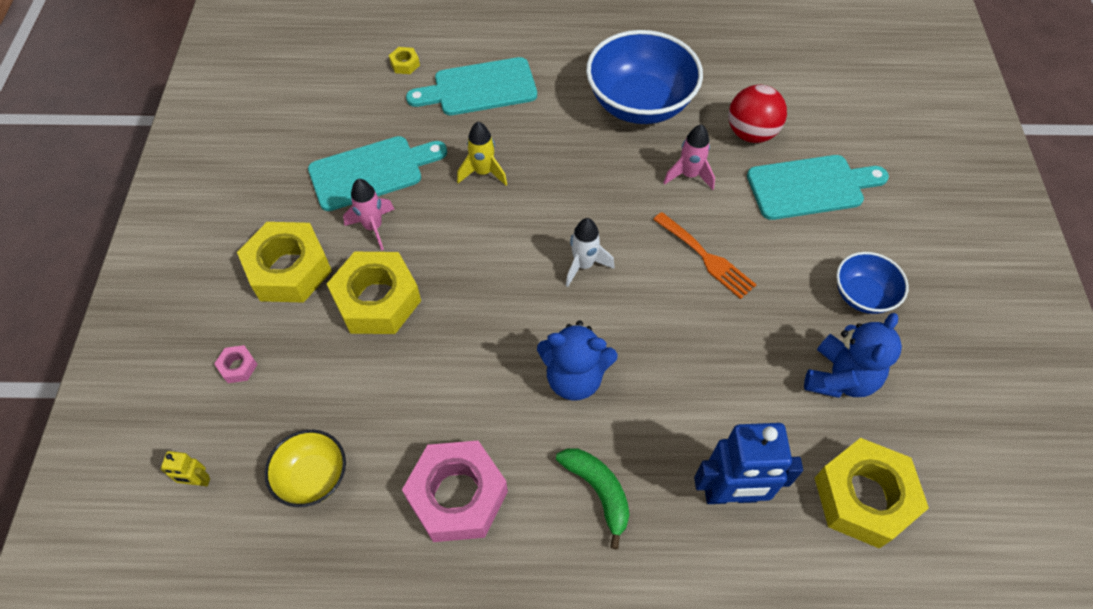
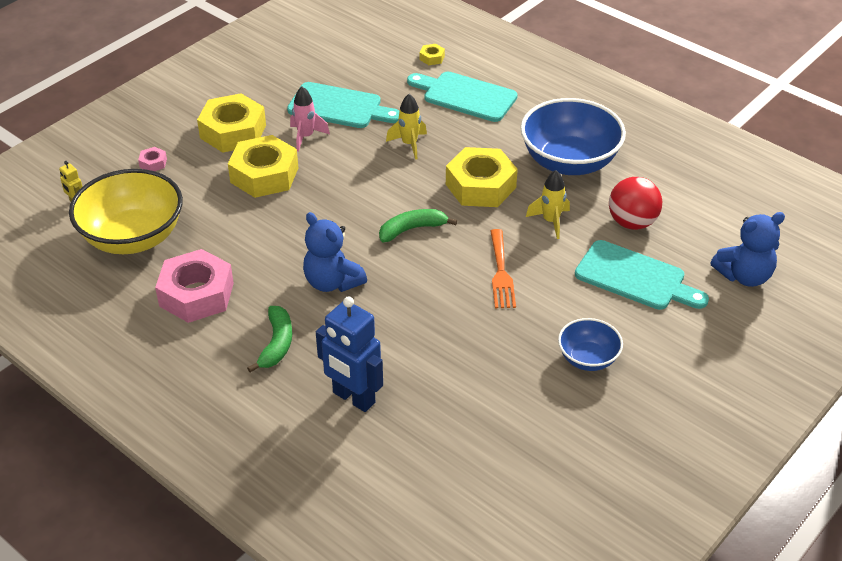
camera: 40 degrees right, 15 degrees down
yellow bowl [265,430,346,507] -> yellow bowl [69,169,183,254], size x1.89
white rocket [566,218,614,287] -> green banana [379,209,457,242]
pink rocket [663,124,715,190] -> yellow rocket [526,170,570,239]
blue teddy bear [804,313,902,398] -> blue teddy bear moved to [710,212,785,287]
yellow nut [815,438,929,549] -> yellow nut moved to [446,147,518,207]

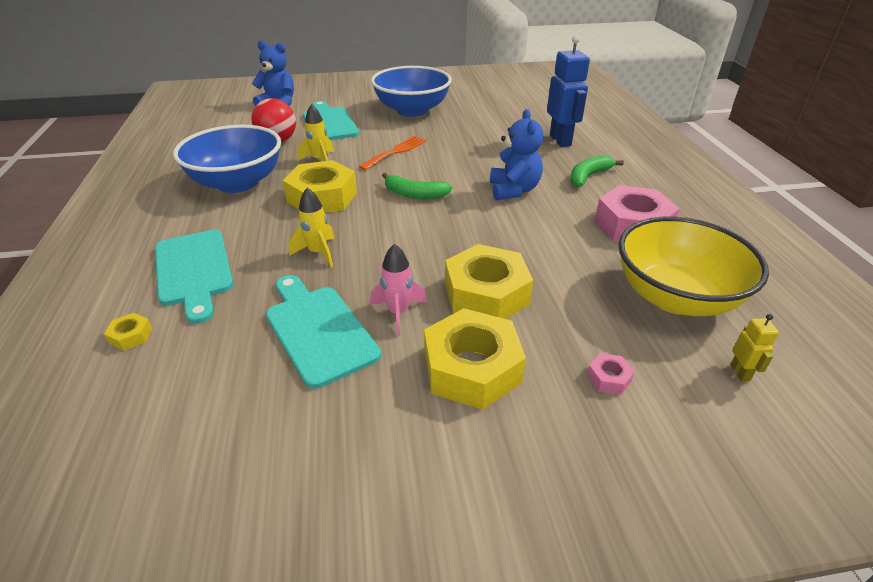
camera: 140 degrees left, 5 degrees down
blue bowl [558,318,623,371] -> blue bowl [371,66,452,117], size x1.89

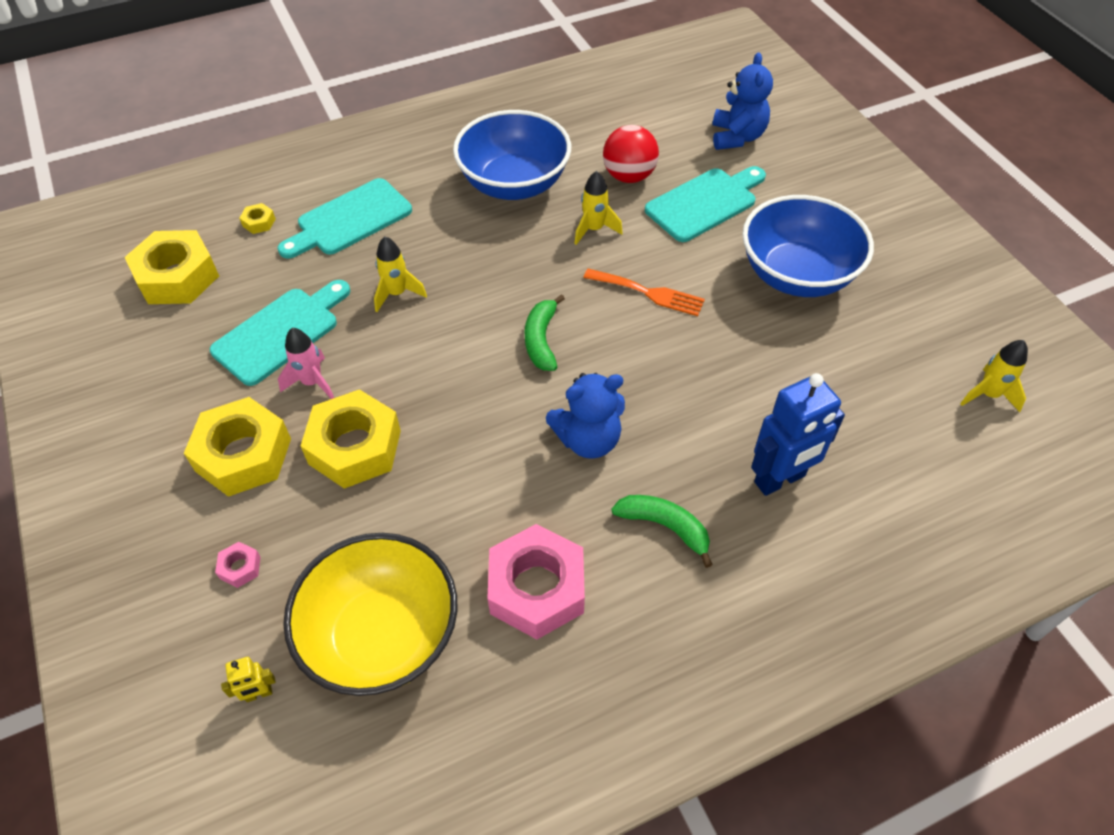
camera: 75 degrees right, 15 degrees up
yellow nut [283,160,357,213] -> yellow nut moved to [125,230,219,304]
none -> yellow rocket [960,340,1028,412]

